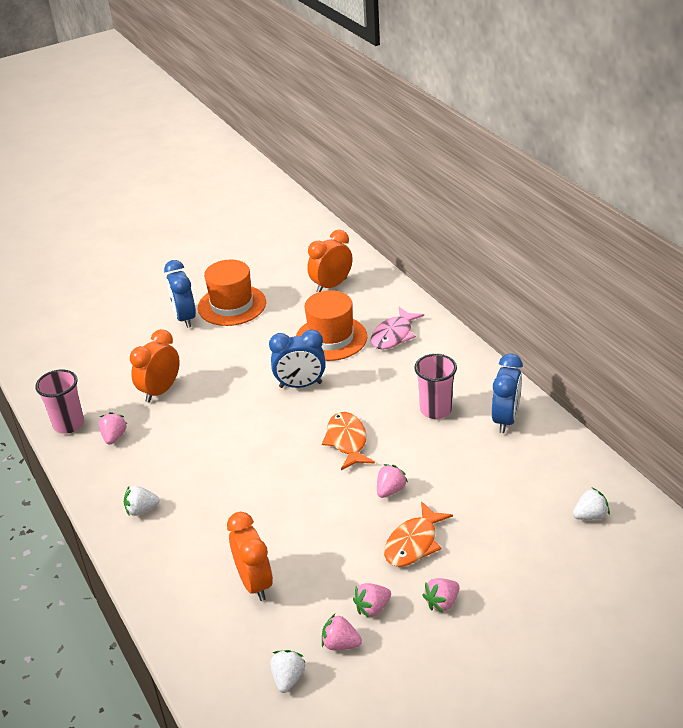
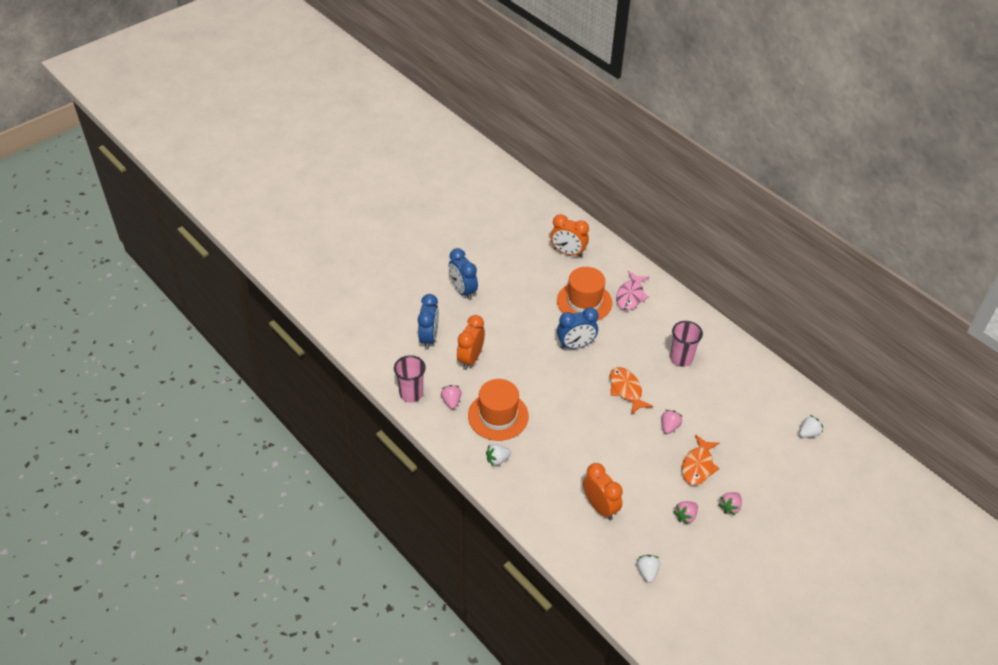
camera: 15 degrees left, 10 degrees up
orange hat [198,260,266,326] -> orange hat moved to [468,379,529,441]
orange clock [307,230,353,292] -> orange clock turned 105 degrees counterclockwise [551,214,589,257]
pink strawberry [322,614,362,650] -> none
blue clock [492,354,523,433] -> blue clock moved to [418,294,439,350]

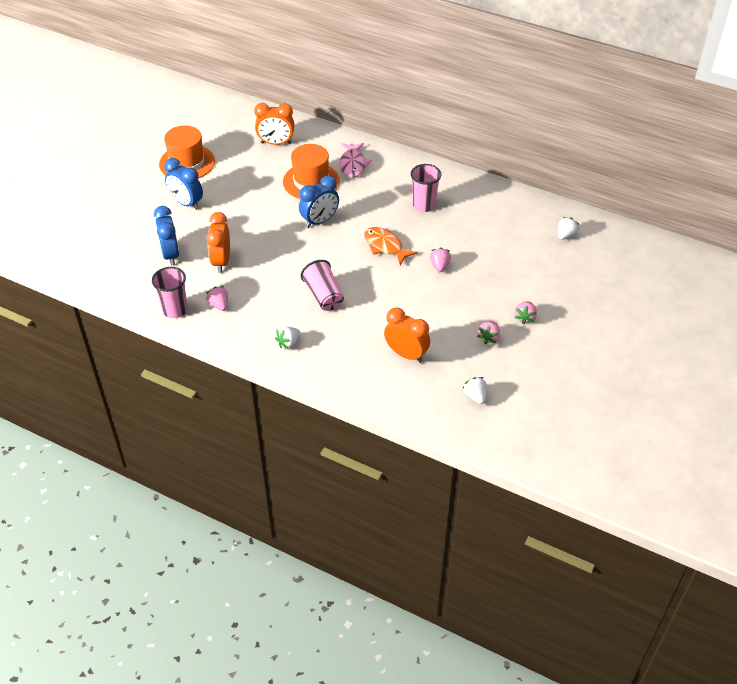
camera: 20 degrees left, 0 degrees up
orange hat [468,379,529,441] -> orange hat moved to [159,126,215,178]
orange fish [682,434,720,485] -> none
none -> pink cup [301,260,344,311]

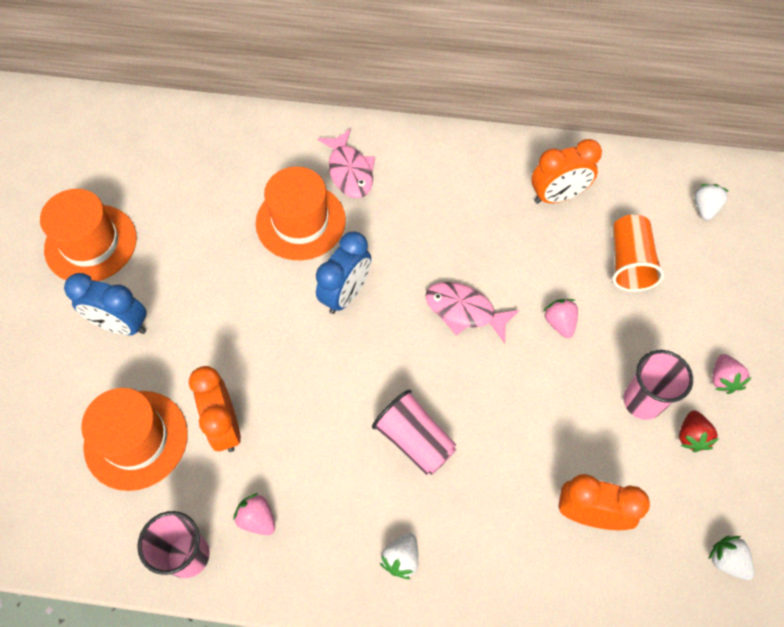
camera: 20 degrees left, 15 degrees up
blue clock [154,206,179,266] -> orange hat [81,388,188,491]
orange clock [254,103,294,145] -> orange clock moved to [531,139,602,204]
orange fish [364,227,417,265] -> pink fish [425,282,519,343]
pink cup [411,164,441,212] -> pink cup moved to [623,350,693,420]
pink strawberry [477,321,500,344] -> red strawberry [679,410,719,452]
none -> orange cup [612,214,664,292]

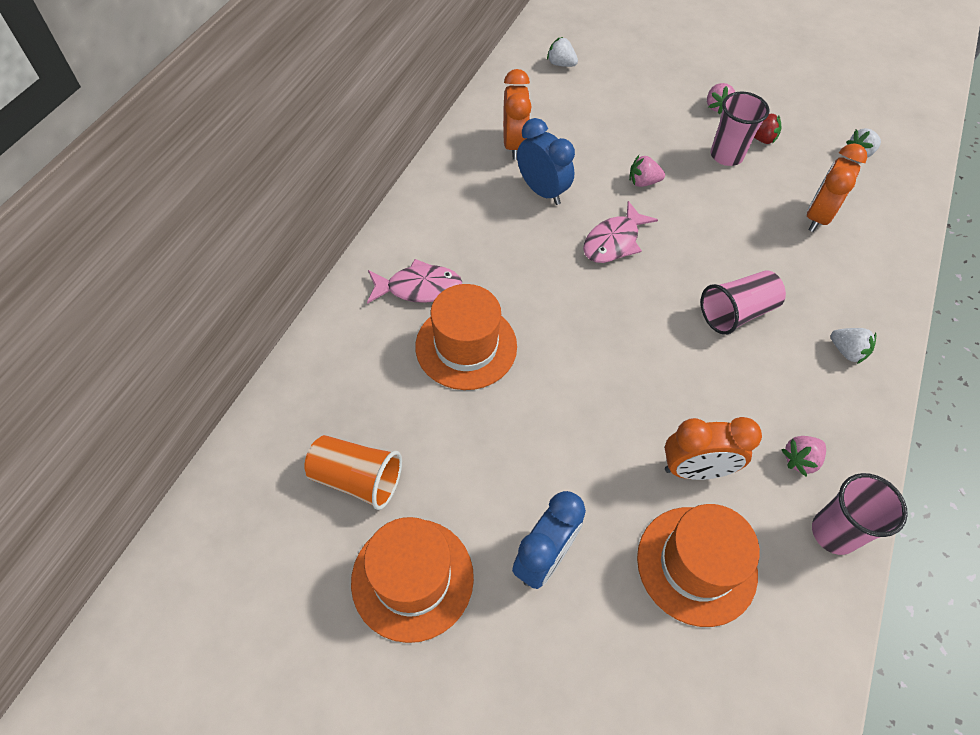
camera: 75 degrees left, 5 degrees down
blue clock [316,232,371,314] -> blue clock moved to [517,118,575,205]
orange cup [612,214,664,292] -> orange cup moved to [304,435,402,510]
pink strawberry [712,354,752,394] -> pink strawberry turned 75 degrees clockwise [707,83,735,114]

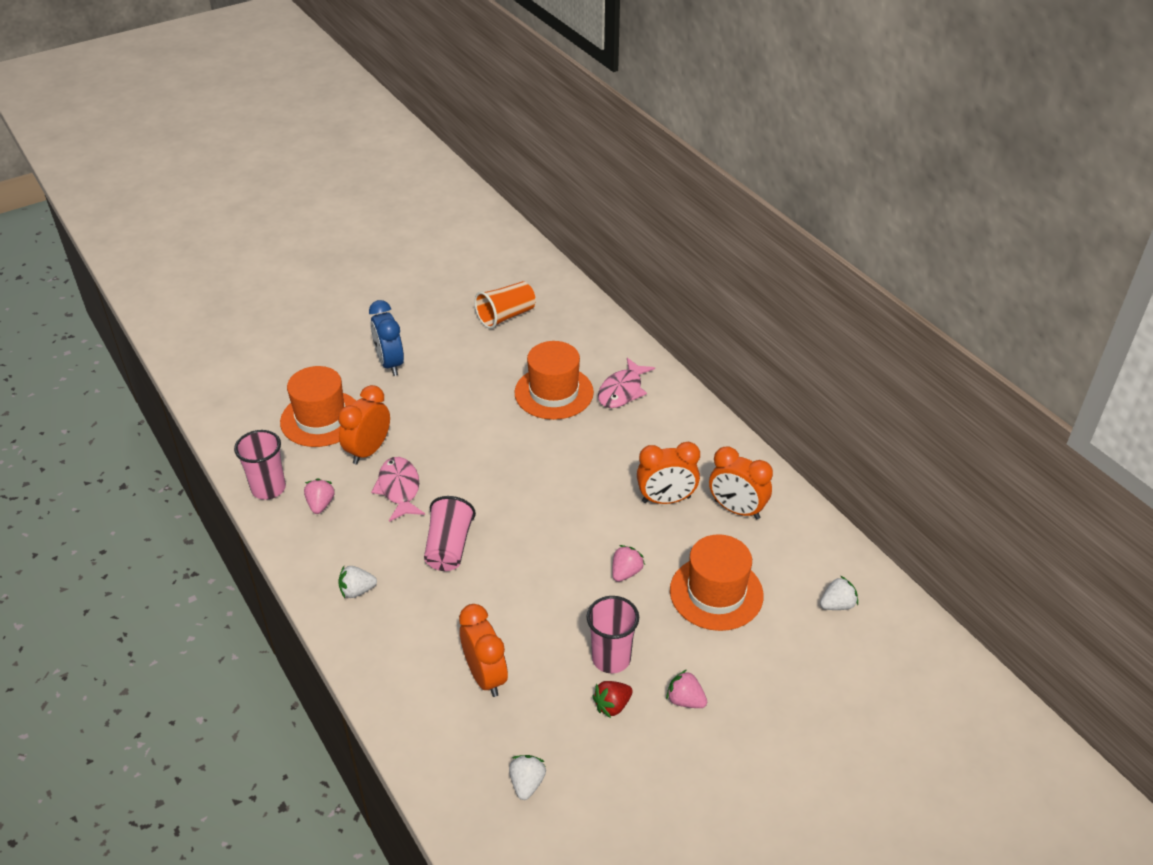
camera: 125 degrees right, 15 degrees down
orange hat [351,517,474,643] -> orange hat moved to [670,534,764,631]
blue clock [517,118,575,205] -> orange clock [637,442,700,504]
pink fish [583,201,658,263] -> pink fish moved to [371,457,425,522]

